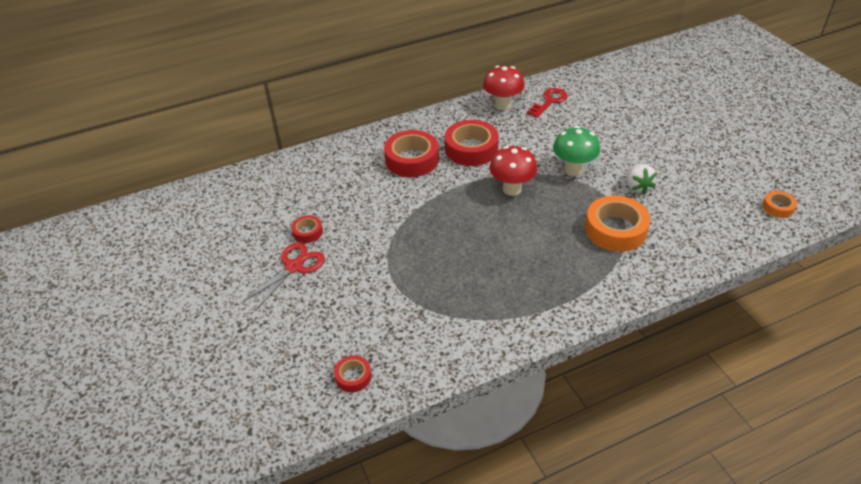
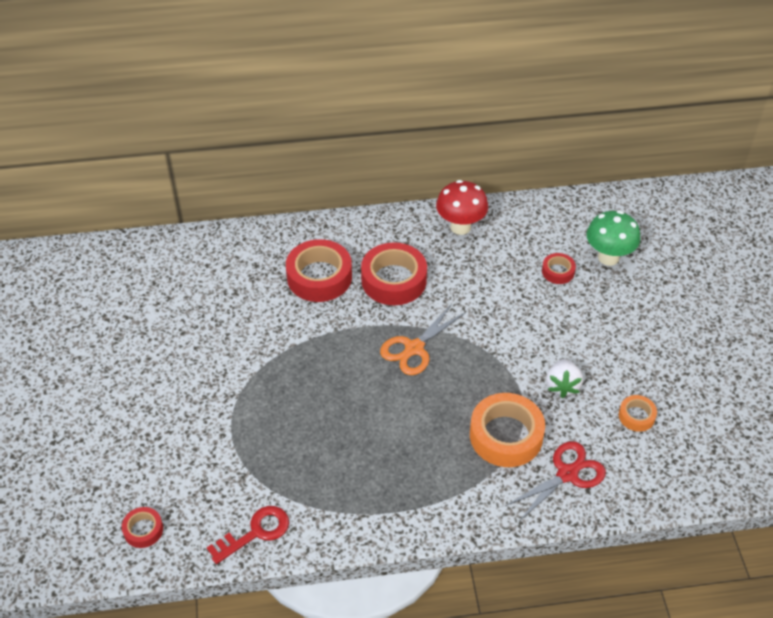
camera: 15 degrees right, 5 degrees up
red scissors [243,242,325,310] -> red scissors moved to [505,441,606,520]
red tape [291,215,323,243] -> red tape moved to [542,253,576,284]
red mushroom [489,146,537,196] -> orange scissors [380,305,466,375]
red key [527,88,568,118] -> red key moved to [207,506,289,564]
green mushroom [553,126,600,176] -> green mushroom moved to [586,211,640,266]
orange tape [762,191,797,218] -> orange tape moved to [619,395,657,432]

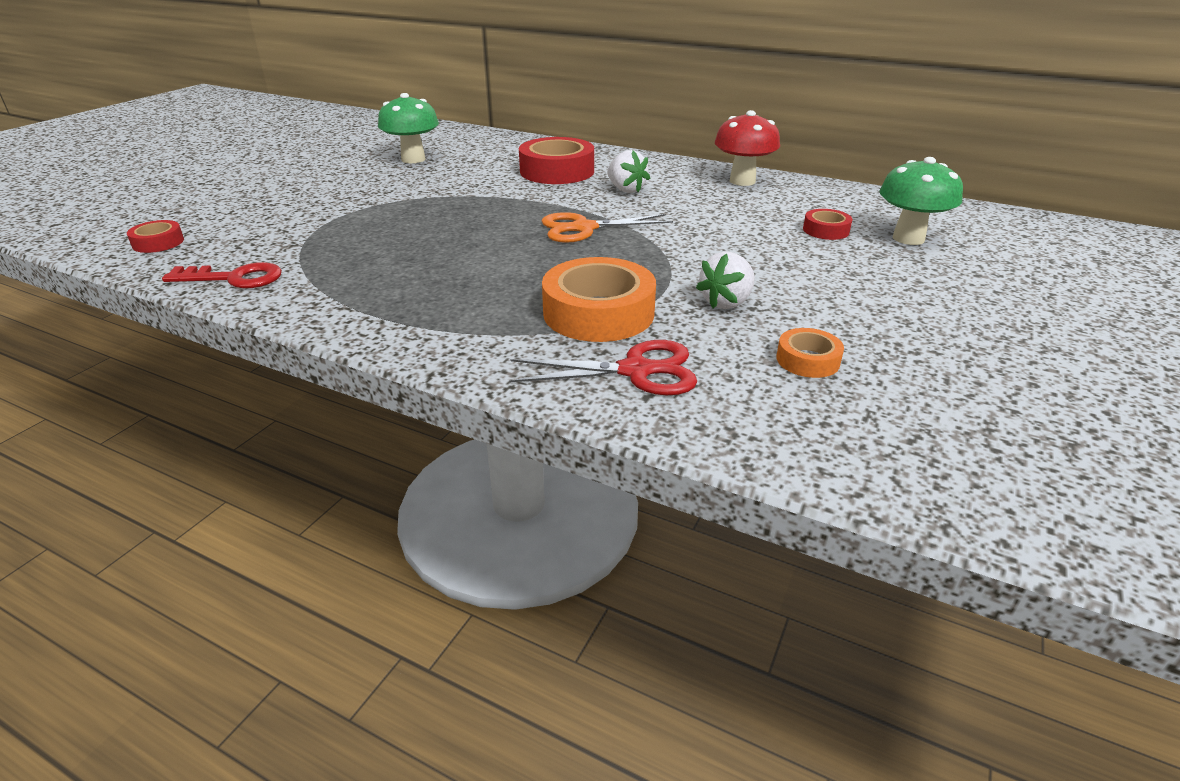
camera: 35 degrees right, 15 degrees down
red tape [361,242,427,305] -> white strawberry [607,150,650,193]
none -> green mushroom [378,93,439,163]

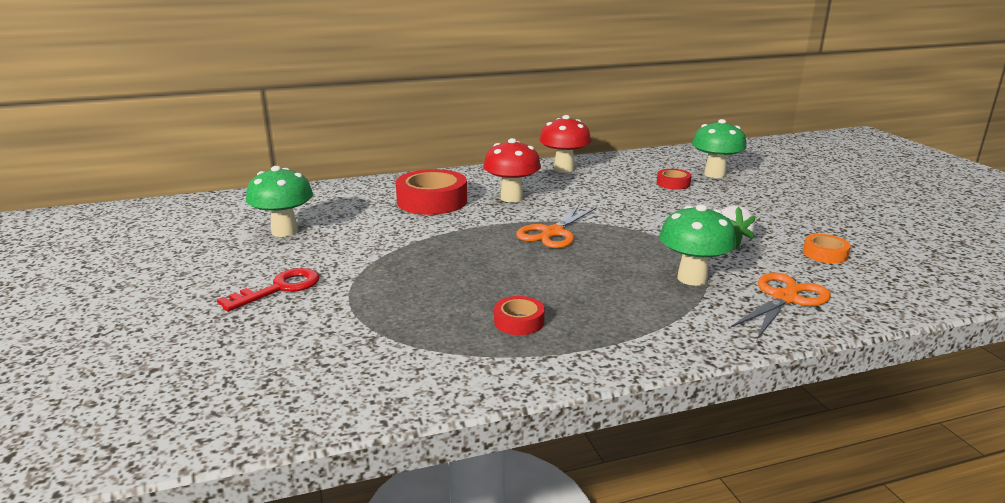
camera: 45 degrees left, 10 degrees down
red tape [127,220,184,253] -> red tape moved to [494,296,545,335]
red key [162,262,282,288] -> red key moved to [217,268,320,312]
red scissors [509,340,697,395] -> orange scissors [731,273,831,339]
orange tape [542,257,656,342] -> green mushroom [659,204,736,286]
white strawberry [607,150,650,193] -> red mushroom [483,138,541,202]

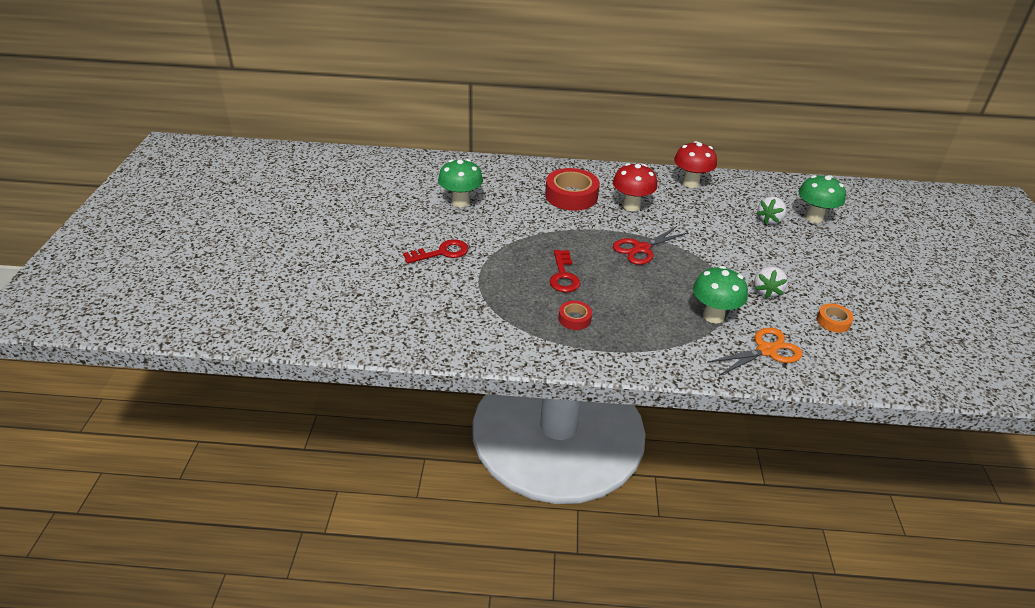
camera: 20 degrees right, 15 degrees up
orange scissors [516,205,597,248] -> red scissors [613,226,688,265]
red tape [657,169,691,190] -> white strawberry [756,196,787,225]
none -> red key [550,250,580,292]

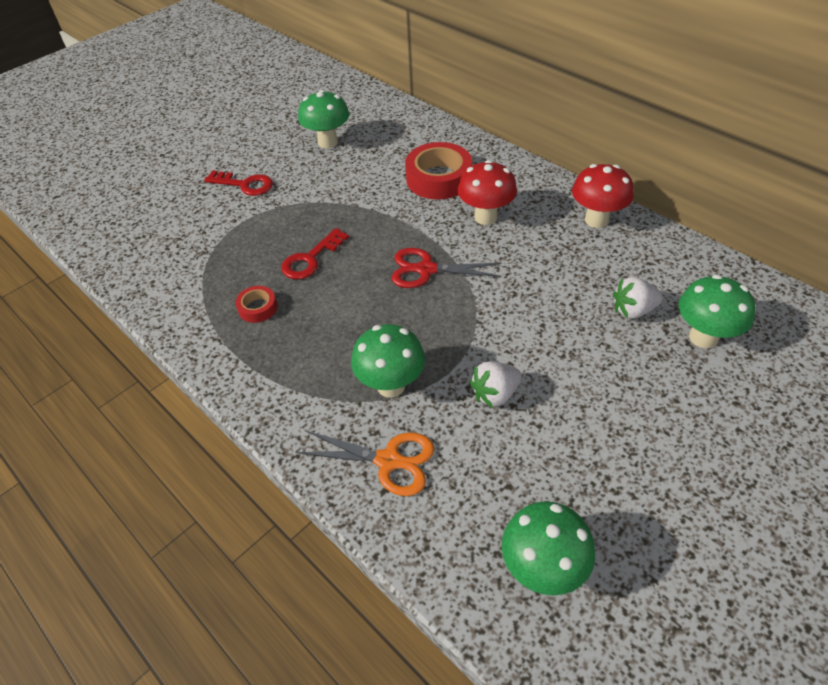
camera: 45 degrees right, 10 degrees up
orange tape [817,304,854,333] -> none
none -> green mushroom [501,501,595,595]

